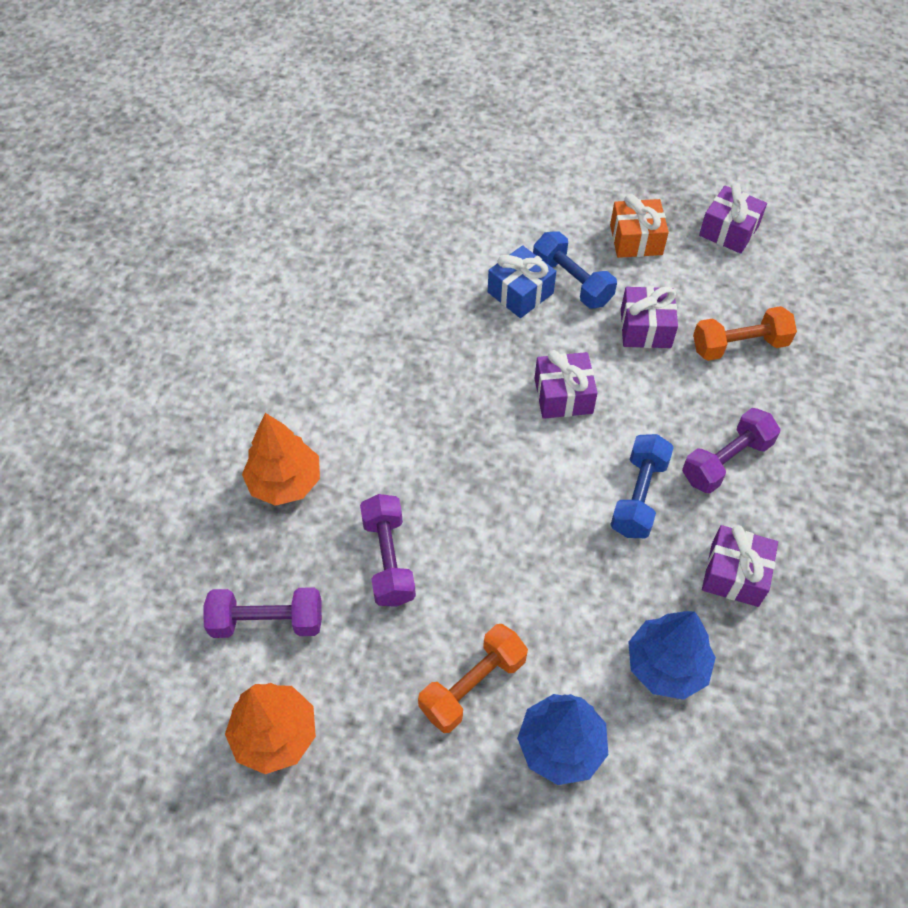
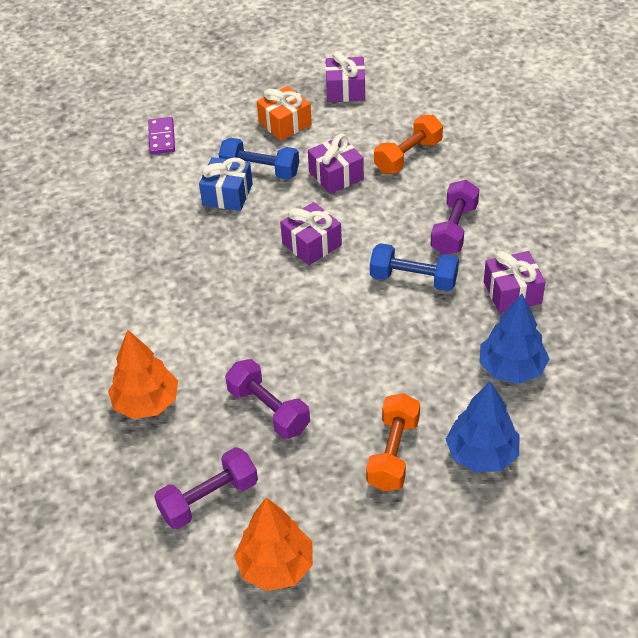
camera: 30 degrees left, 10 degrees down
blue dumbbell [610,434,674,538] -> blue dumbbell turned 60 degrees counterclockwise [370,243,459,291]
none -> purple domino [148,117,175,154]

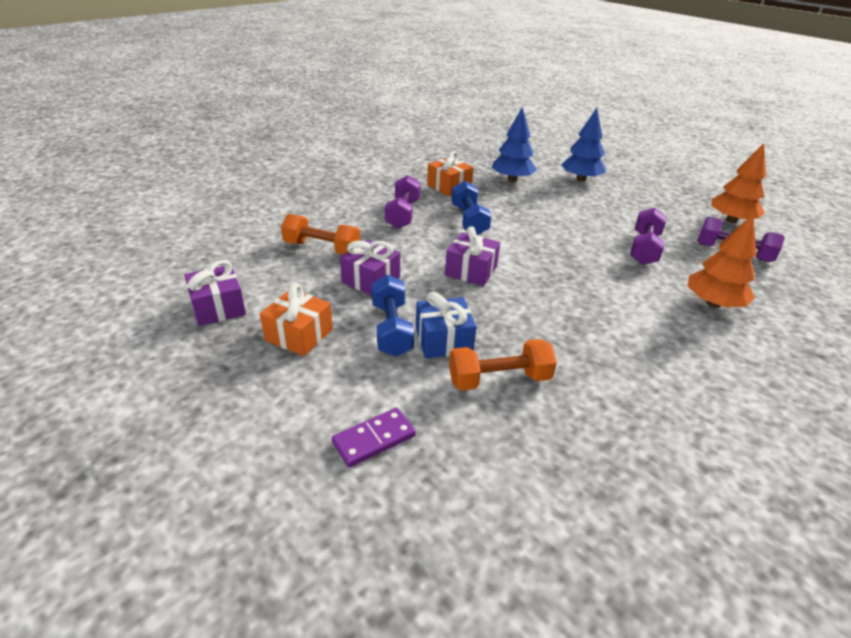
camera: 120 degrees left, 10 degrees down
orange dumbbell [366,393,420,491] -> orange dumbbell moved to [449,339,557,391]
purple dumbbell [431,180,479,254] -> purple dumbbell turned 75 degrees counterclockwise [385,175,421,229]
purple gift [484,251,545,313] -> orange gift [427,151,474,197]

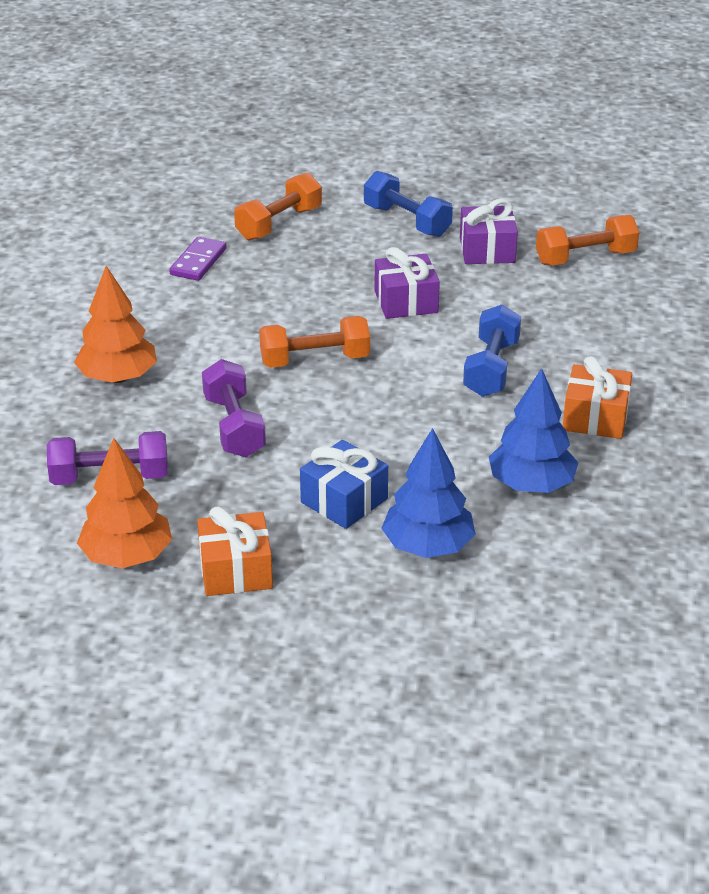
camera: 145 degrees right, 0 degrees up
purple gift [184,260,246,326] -> none
orange gift [260,284,333,356] -> orange gift moved to [197,506,273,596]
purple domino [332,408,416,467] -> purple domino moved to [169,237,227,281]
purple dumbbell [385,175,421,229] -> none
blue gift [416,292,477,358] -> blue gift moved to [300,440,388,529]
blue dumbbell [451,181,492,235] -> blue dumbbell turned 60 degrees clockwise [463,304,521,397]
none -> orange dumbbell [259,316,370,368]

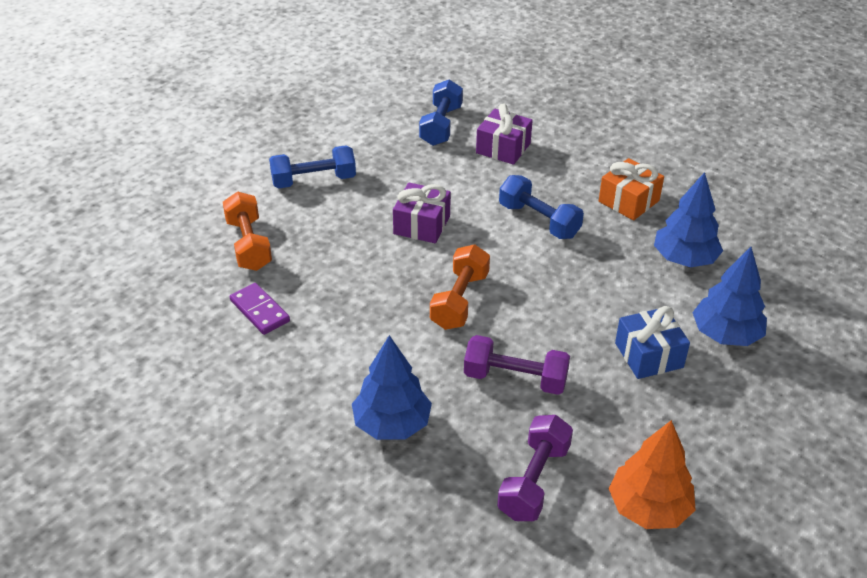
camera: 60 degrees left, 5 degrees up
orange tree [74,266,157,383] -> blue tree [352,335,432,440]
orange gift [197,506,273,596] -> none
purple gift [460,199,518,264] -> purple gift moved to [476,104,533,165]
orange dumbbell [536,215,639,265] -> blue dumbbell [419,80,463,146]

